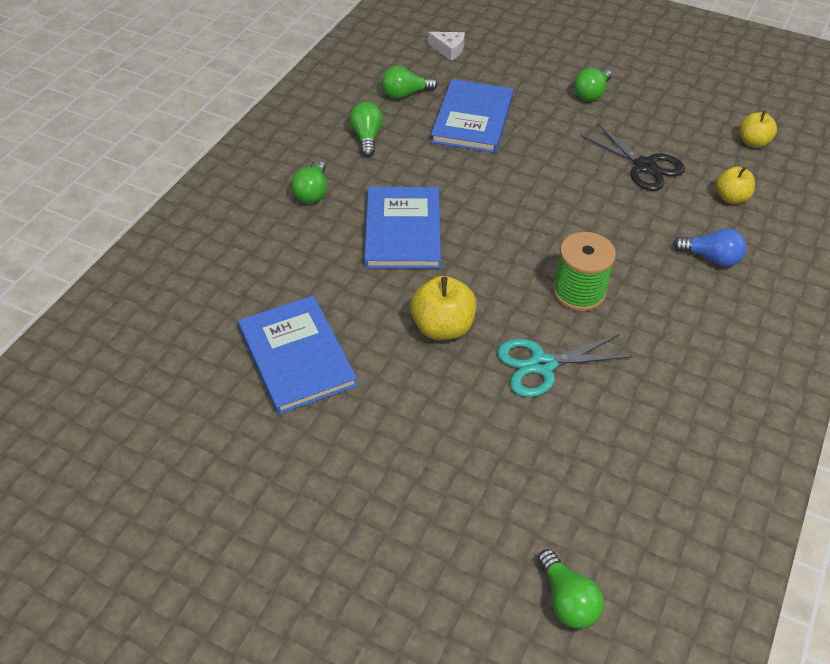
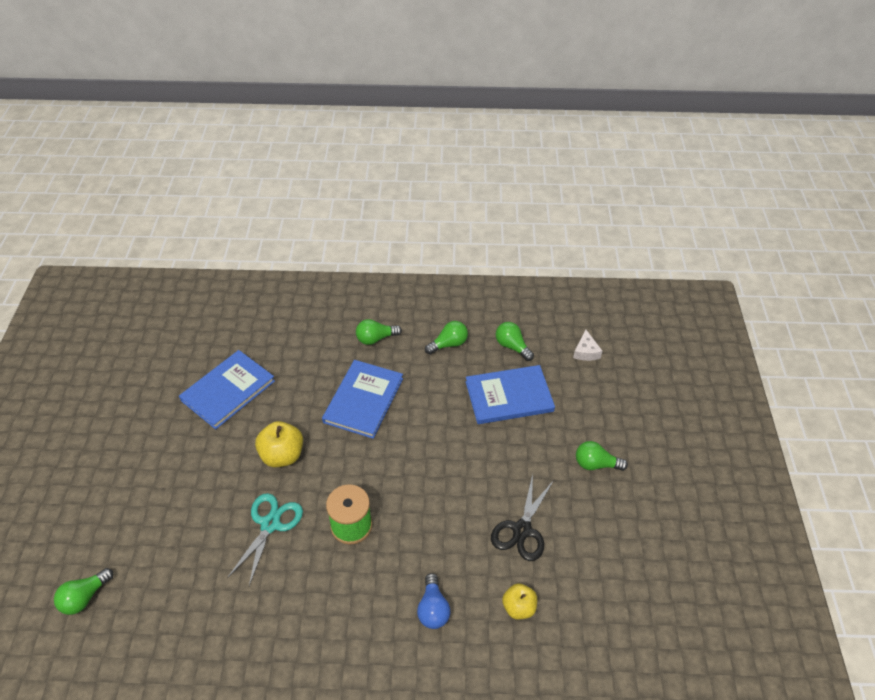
camera: 65 degrees right, 0 degrees up
blue book [364,187,441,269] -> blue book turned 45 degrees counterclockwise [322,360,403,439]
turquoise scissors [497,334,633,397] -> turquoise scissors turned 60 degrees clockwise [227,493,303,586]
yellow apple [740,111,777,148] -> none

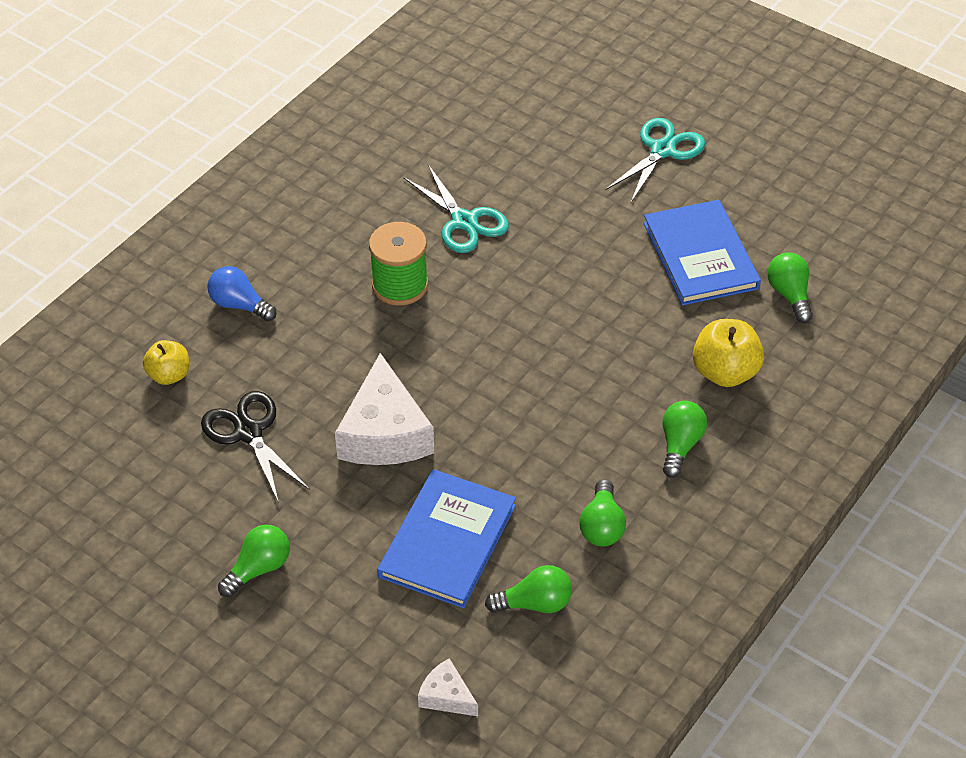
camera: 125 degrees right, 0 degrees up
green light bulb [54,568,113,615] -> green light bulb moved to [767,252,813,323]
yellow apple [255,421,303,467] -> yellow apple moved to [693,319,764,387]
blue book [322,360,403,439] -> none
none -> white cheese [335,353,434,465]
none -> turquoise scissors [605,118,705,202]

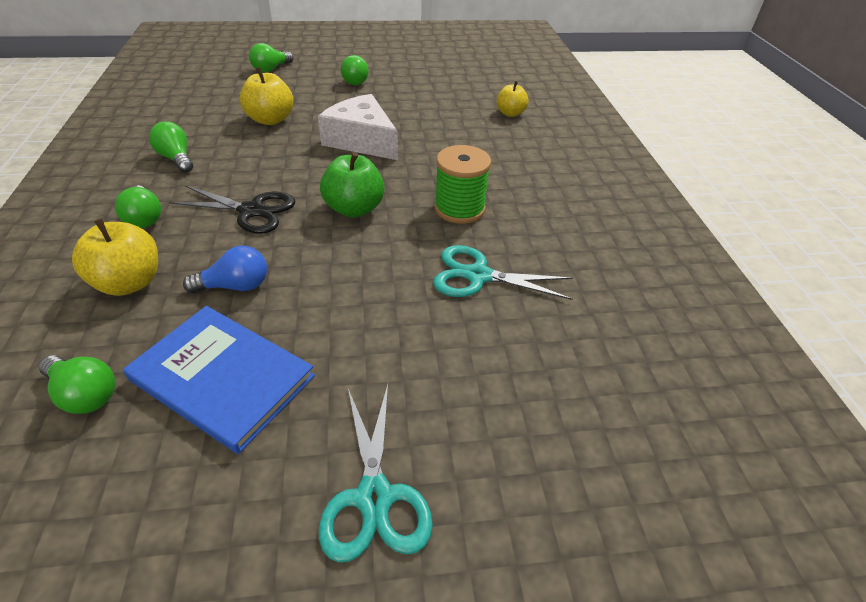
camera: 135 degrees right, 5 degrees down
black scissors [201,391,310,503] -> black scissors moved to [169,185,295,233]
blue light bulb [207,266,276,321] -> blue light bulb moved to [183,246,267,293]
blue book [377,469,516,608] -> yellow apple [240,67,293,125]
white cheese [418,658,478,716] -> none
green light bulb [485,565,572,613] -> green light bulb moved to [249,43,294,73]
none -> green apple [320,152,385,218]

